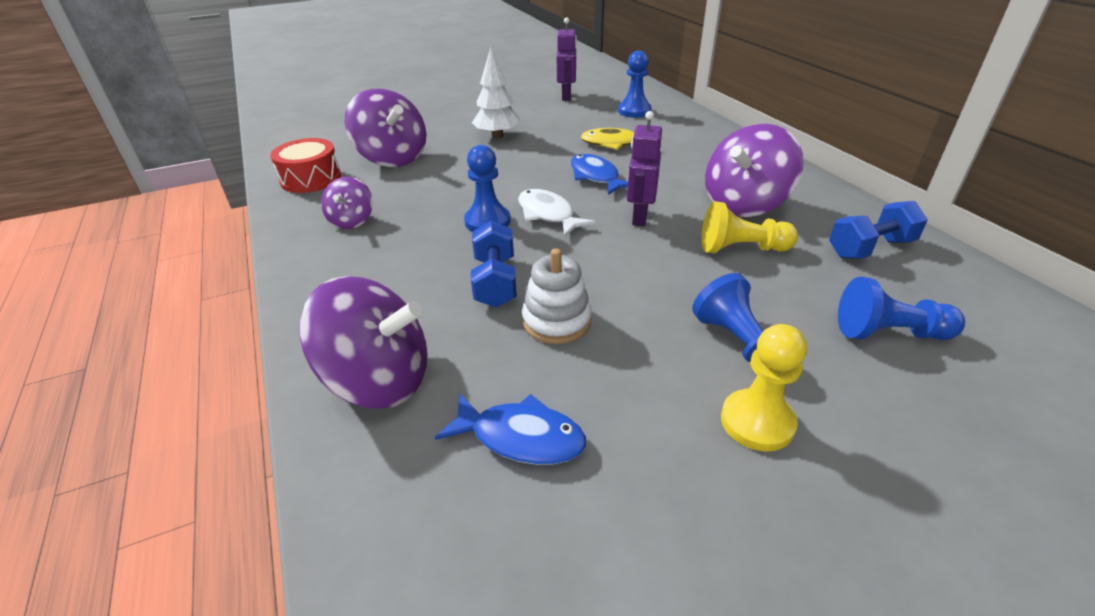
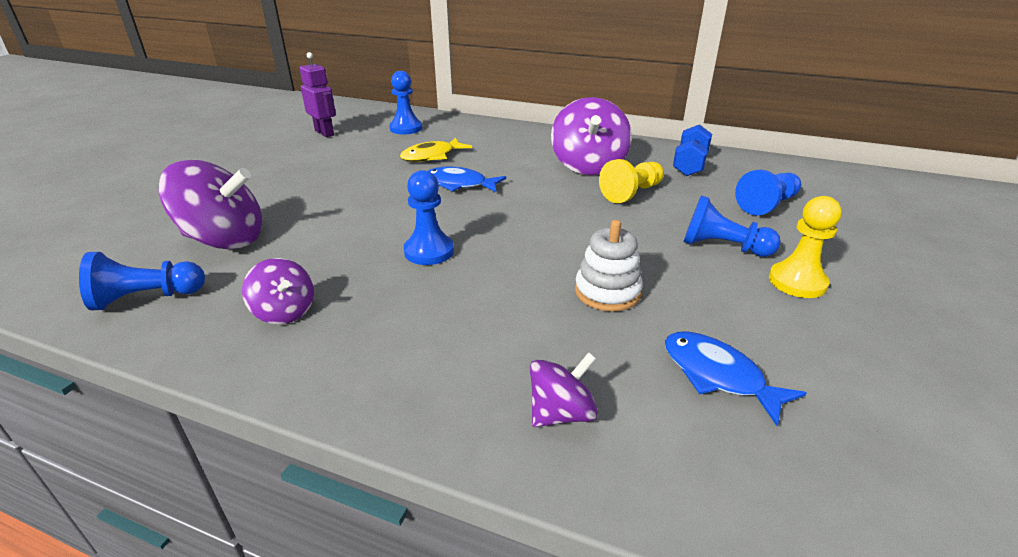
camera: 45 degrees left, 5 degrees down
red drum [270,138,341,193] -> blue pawn [79,252,205,310]
purple spinning top [300,276,428,409] -> purple spinning top [530,352,598,427], size x0.55
blue fish [435,394,586,465] -> blue fish turned 105 degrees counterclockwise [665,332,806,426]
blue dumbbell [471,221,517,308] -> none
white tree [472,47,521,138] -> none
white fish [518,189,596,237] -> none
purple robot [627,111,662,226] -> none

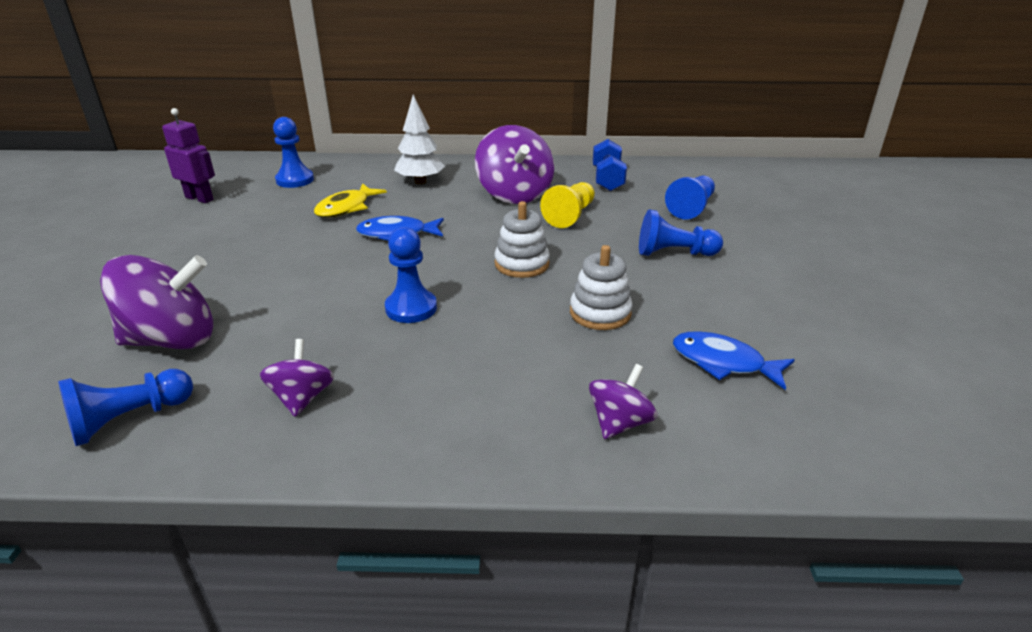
camera: 20 degrees left, 0 degrees up
purple spinning top [242,258,314,324] -> purple spinning top turned 120 degrees counterclockwise [260,339,334,417]
yellow pawn [769,196,842,298] -> none
none -> white tree [394,94,445,184]
none -> white stacking toy [495,201,550,278]

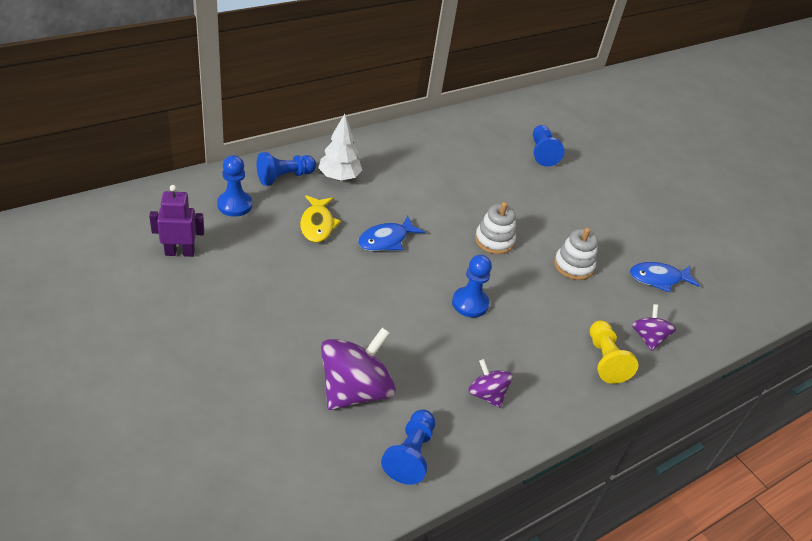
camera: 40 degrees left, 10 degrees up
purple spinning top [475,125,554,204] -> none
yellow pawn [540,182,595,228] -> yellow pawn moved to [590,320,638,384]
blue dumbbell [593,139,627,191] -> none
blue pawn [639,209,723,256] -> blue pawn moved to [257,152,316,186]

